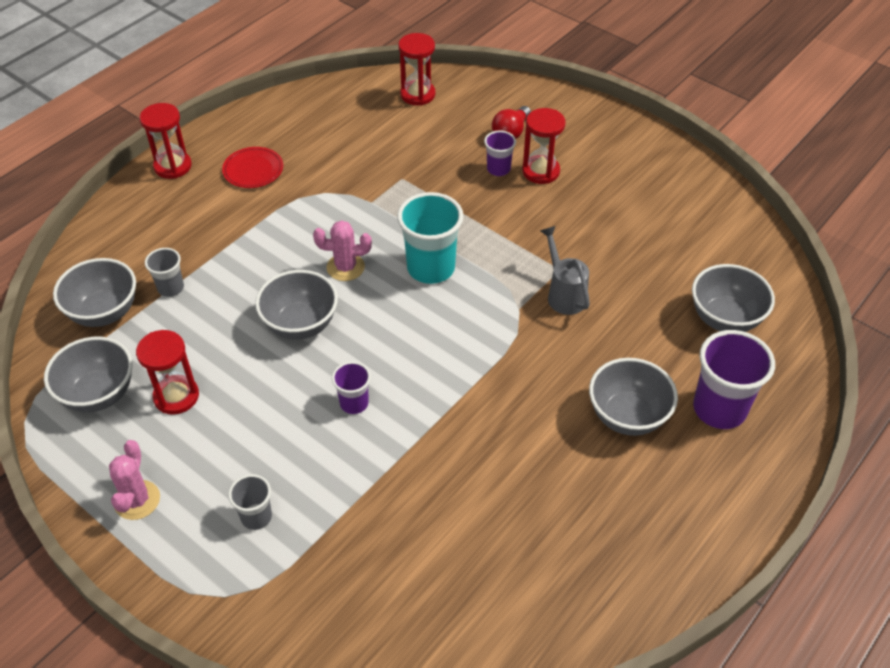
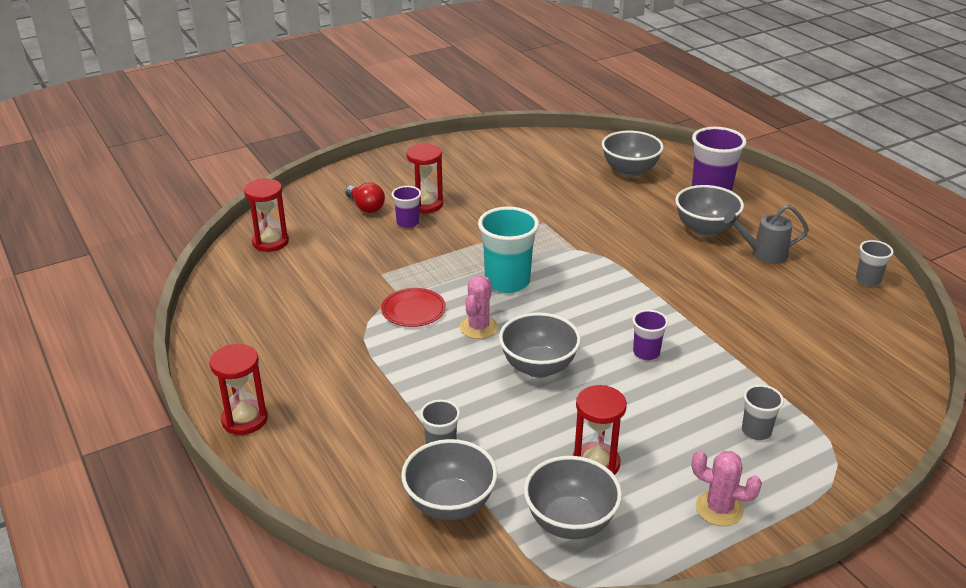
camera: 70 degrees left, 15 degrees down
red plate [222,147,283,188] -> red plate moved to [381,288,446,327]
grey watering can [540,226,590,315] -> grey watering can moved to [724,204,809,264]
none -> grey cup [856,240,894,286]

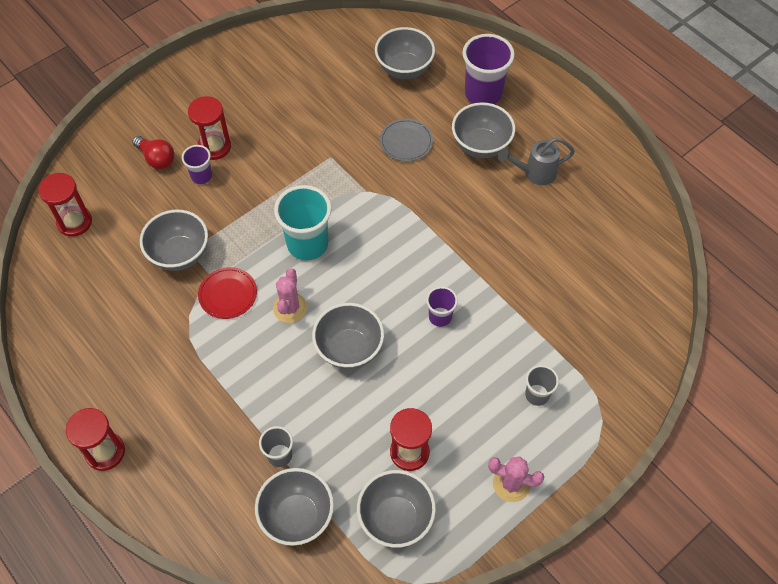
camera: 10 degrees left, 25 degrees up
grey cup [856,240,894,286] -> none
none -> grey bowl [140,210,208,271]
none -> grey plate [380,119,433,162]

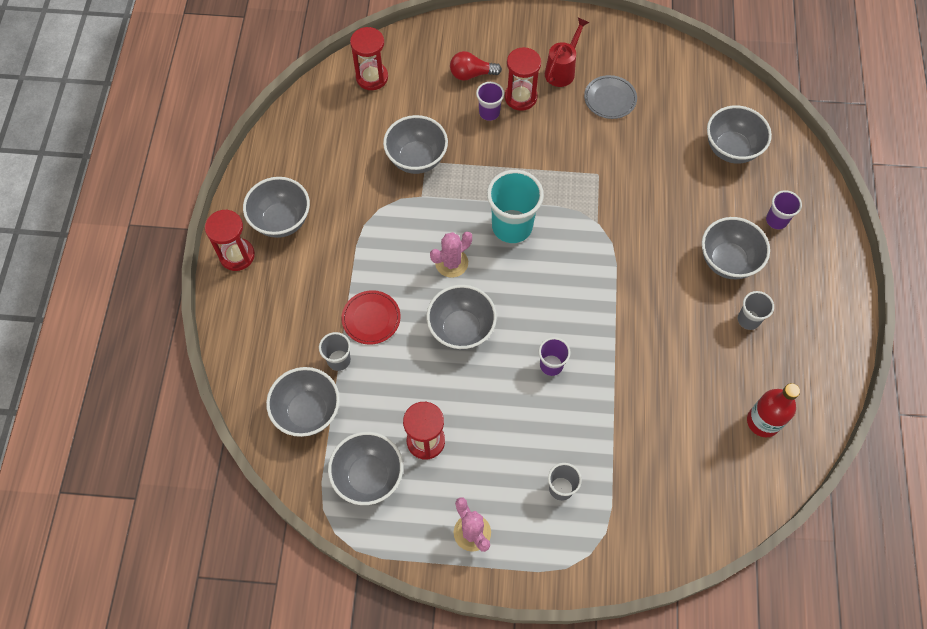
camera: 45 degrees right, 5 degrees up
red light bulb [132,136,174,169] -> red light bulb turned 90 degrees clockwise [450,51,502,81]
red plate [198,267,257,319] -> red plate moved to [342,290,401,345]
grey plate [380,119,433,162] -> grey plate moved to [584,75,637,119]
purple cup [462,34,515,104] -> purple cup [766,190,802,229], size x0.54
grey watering can [498,137,575,185] -> grey cup [738,291,774,330]
none -> grey bowl [243,177,310,238]
none -> red watering can [545,17,590,87]
none -> red bottle [747,383,800,437]

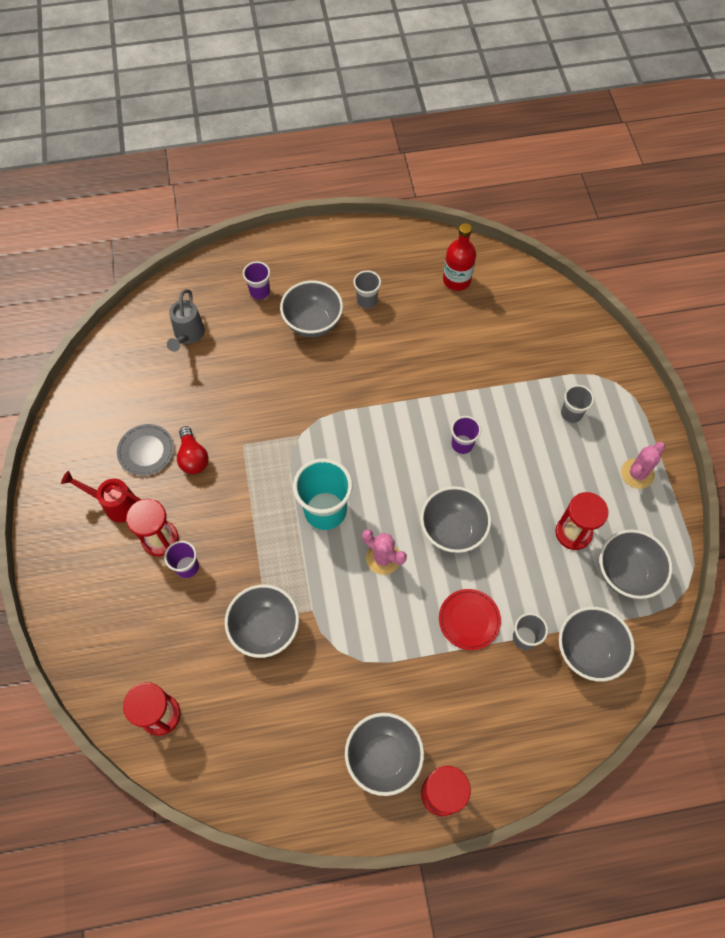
camera: 105 degrees left, 0 degrees up
red light bulb [450,51,502,81] -> red light bulb moved to [177,426,209,474]
grey bowl [707,105,772,164] -> grey watering can [167,289,205,352]

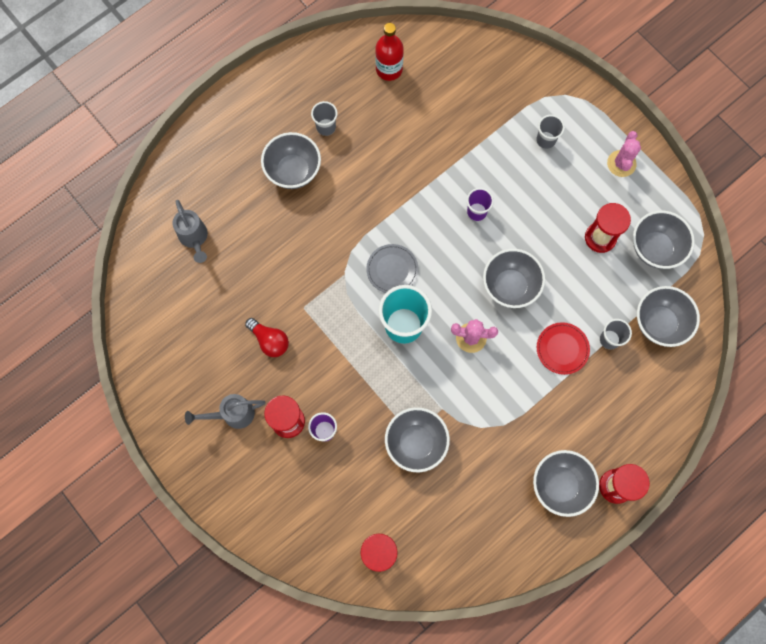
camera: 30 degrees left, 10 degrees up
red watering can [61,471,141,523] -> grey watering can [185,394,266,429]
grey plate [117,424,174,476] -> grey plate moved to [366,244,419,293]
purple cup [243,261,270,300] -> none

